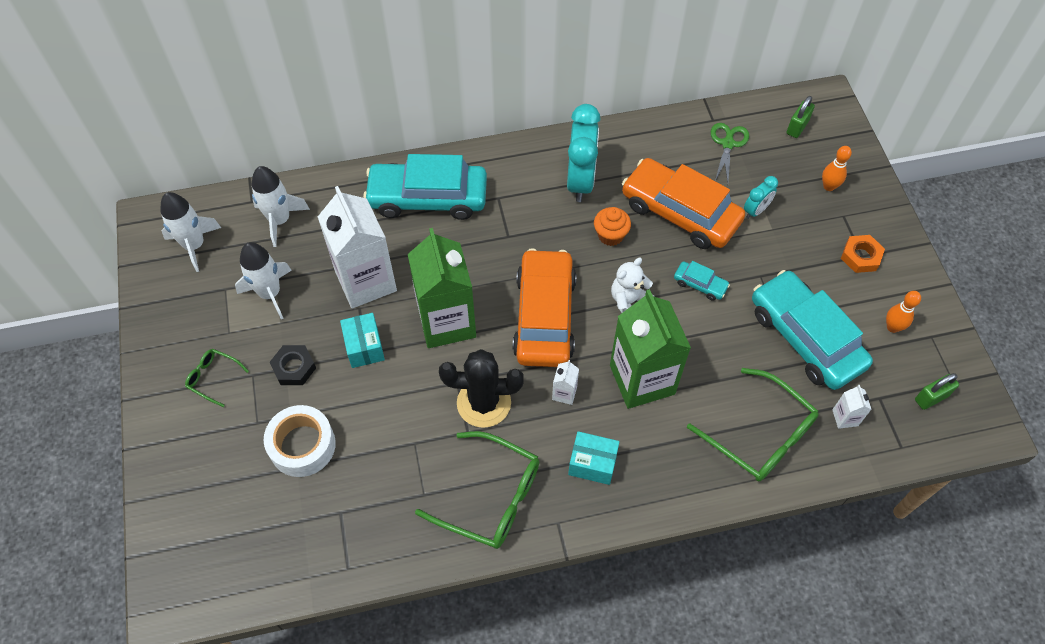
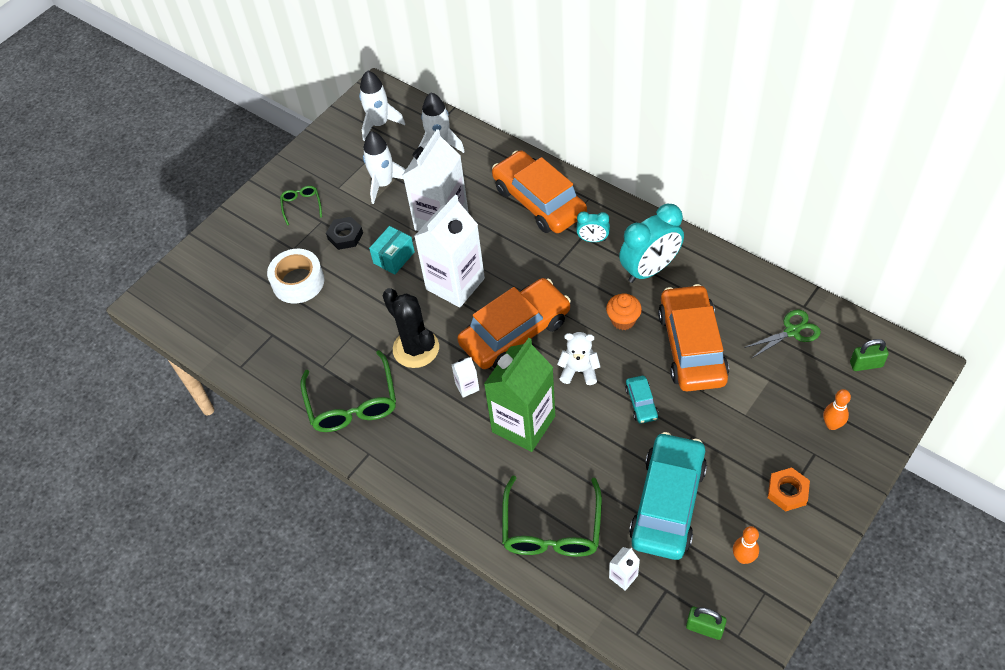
camera: 55 degrees right, 5 degrees down
turquoise car [363,154,487,220] -> orange car [492,150,587,233]
green carton [408,228,476,348] -> white carton [414,195,485,307]
turquoise box [568,431,620,485] -> none
turquoise clock [744,176,778,219] -> turquoise clock moved to [576,212,610,242]

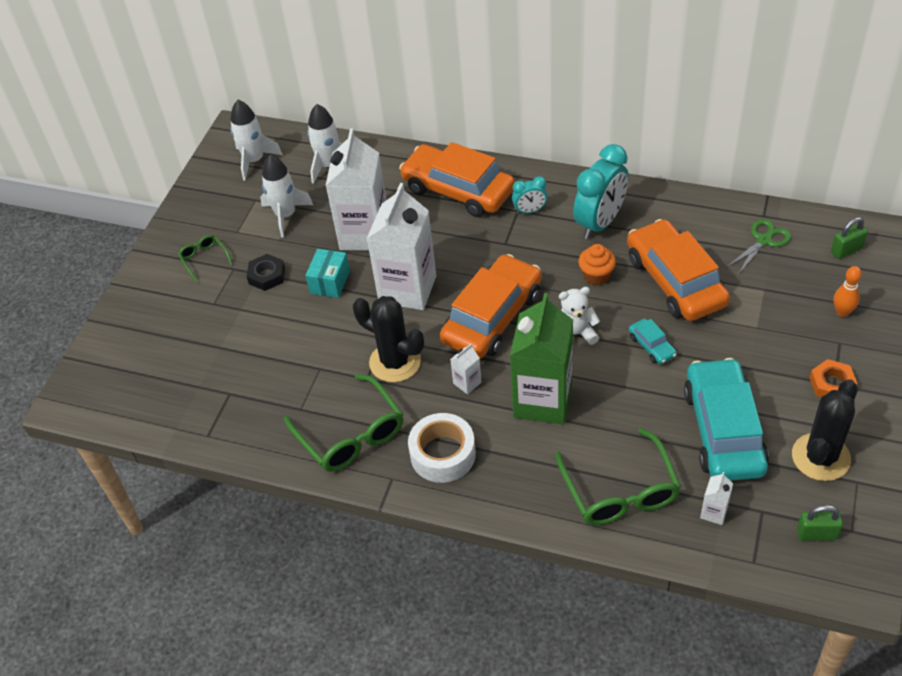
camera: 20 degrees left, 5 degrees down
white tape [267,249,324,303] -> white tape moved to [408,413,476,483]
orange bowling pin [733,526,759,564] -> black cactus [792,379,858,481]

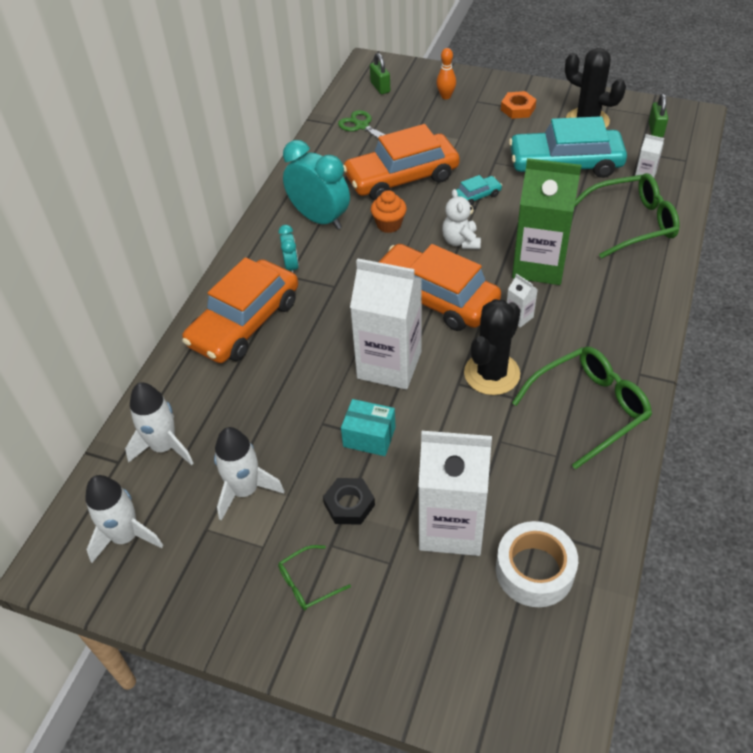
camera: 90 degrees left, 0 degrees up
white carton [325,129,386,251] -> white carton moved to [418,431,492,556]
white tape [408,413,476,483] -> white tape moved to [496,521,578,607]

